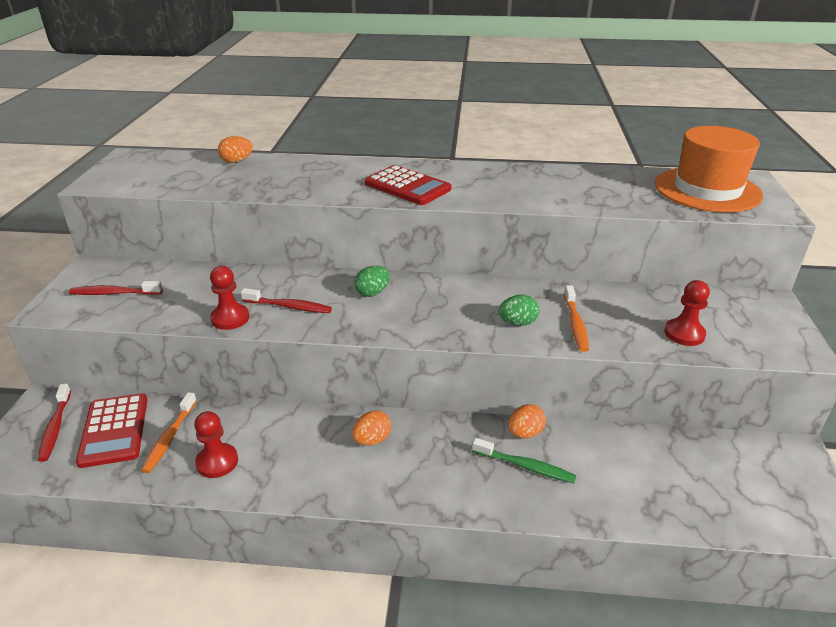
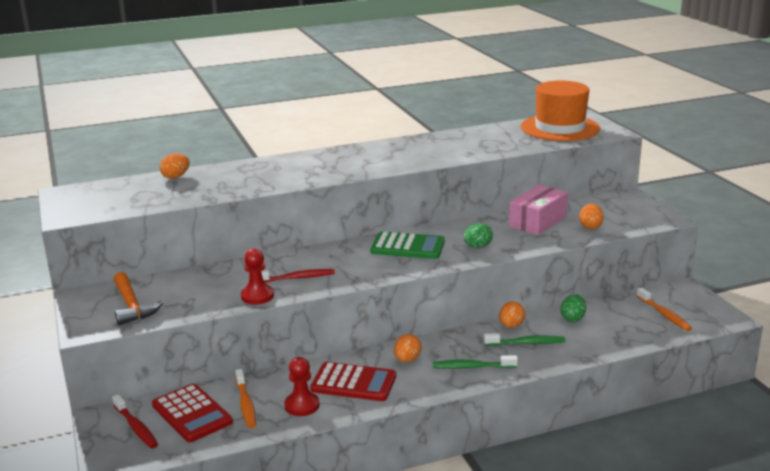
camera: 25 degrees left, 10 degrees down
red toothbrush [69,281,163,295] -> orange hammer [113,272,163,325]
green egg [354,265,390,297] -> green egg moved to [561,294,586,322]
red calculator [365,165,451,205] -> red calculator moved to [310,362,396,401]
orange toothbrush [564,285,589,352] -> orange toothbrush moved to [637,288,692,331]
red pawn [664,280,710,346] -> orange egg [579,204,604,229]
none -> green calculator [370,231,445,259]
none -> green toothbrush [433,355,518,369]
none -> pink box [509,185,568,235]

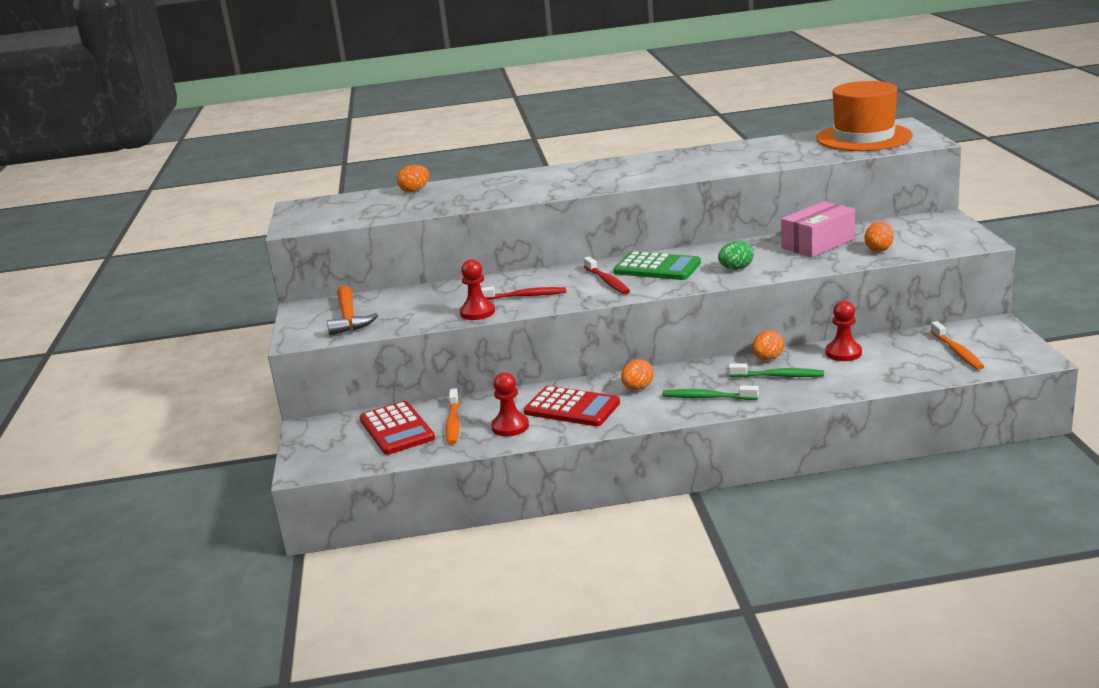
camera: 15 degrees right, 0 degrees up
red toothbrush [112,394,158,449] -> red toothbrush moved to [584,256,630,294]
green egg [561,294,586,322] -> red pawn [826,301,862,361]

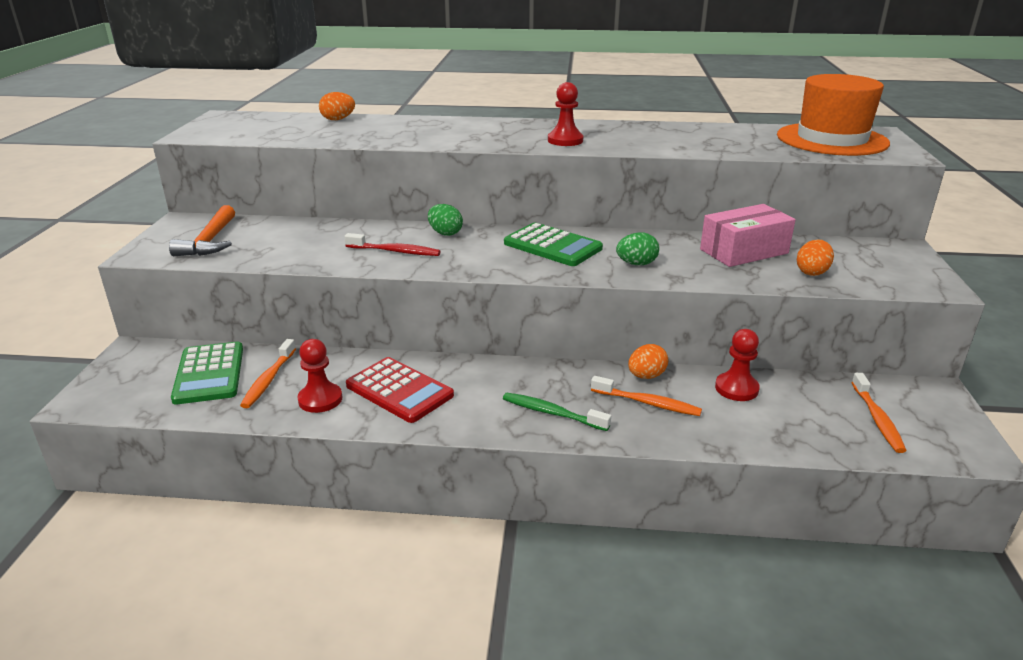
camera: 10 degrees right, 5 degrees up
red calculator [360,401,435,455] -> green calculator [171,341,243,405]
red pawn [460,259,495,320] -> red pawn moved to [548,82,583,146]
red toothbrush [584,256,630,294] -> none
orange egg [621,359,653,390] -> none
green toothbrush [729,364,824,377] -> orange toothbrush [591,376,702,416]
none -> green egg [428,204,463,236]

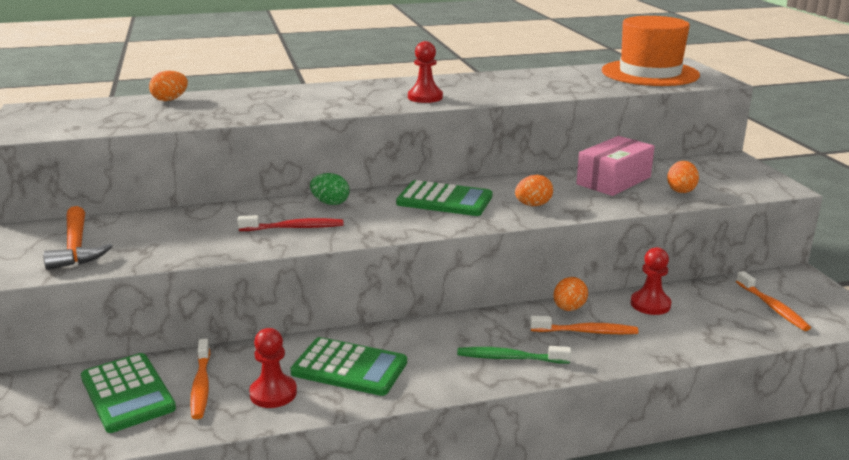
camera: 20 degrees left, 5 degrees down
red calculator [346,357,454,423] -> green calculator [290,337,407,396]
green egg [616,233,659,265] -> orange egg [515,175,553,206]

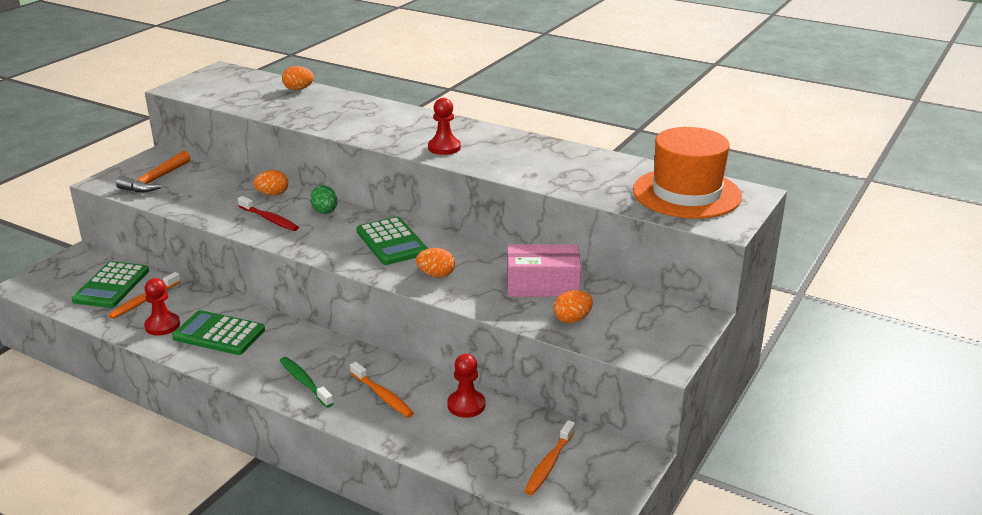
camera: 45 degrees right, 5 degrees up
green calculator [290,337,407,396] -> green calculator turned 135 degrees clockwise [172,310,265,355]
orange egg [554,277,588,311] -> orange egg moved to [253,170,288,196]

